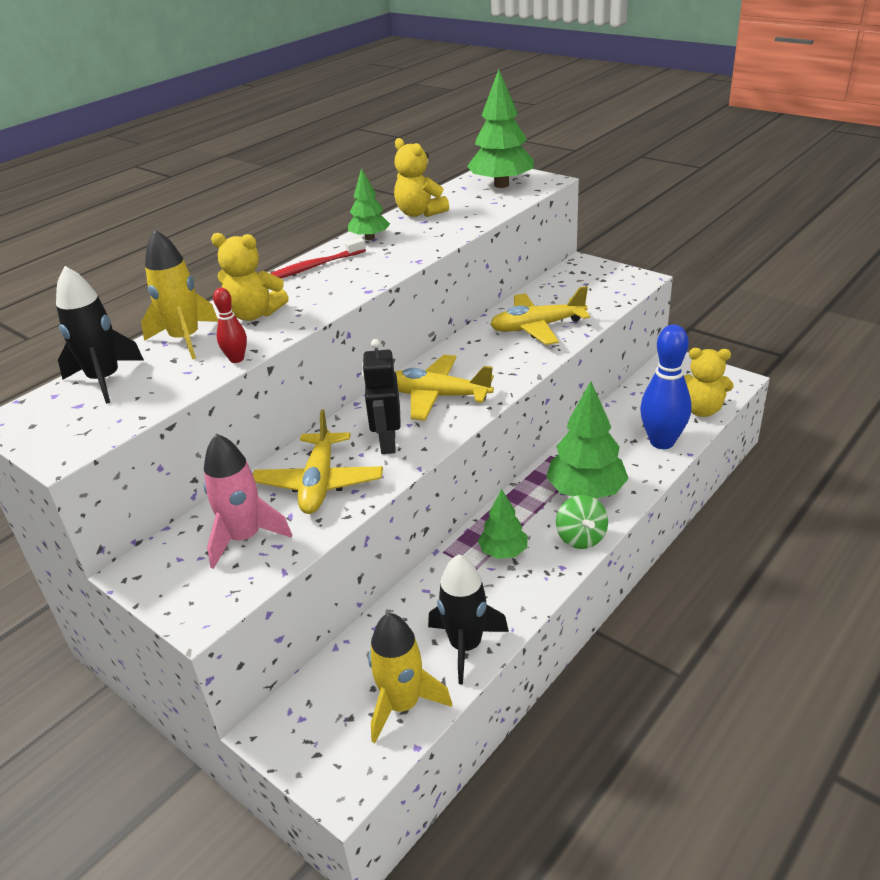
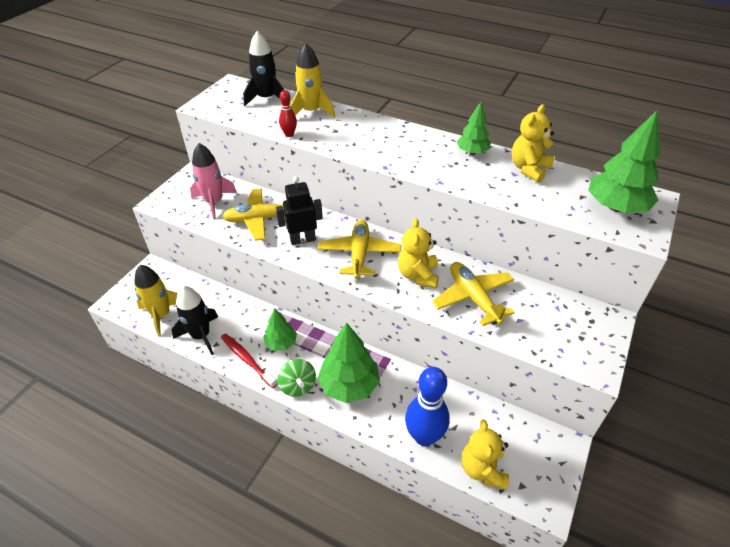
camera: 75 degrees right, 10 degrees up
yellow teddy bear [211,233,289,321] -> yellow teddy bear moved to [398,218,439,288]
red toothbrush [270,238,366,278] -> red toothbrush moved to [221,333,277,388]
green spinning top [556,495,608,549] -> green spinning top turned 90 degrees counterclockwise [278,359,316,397]

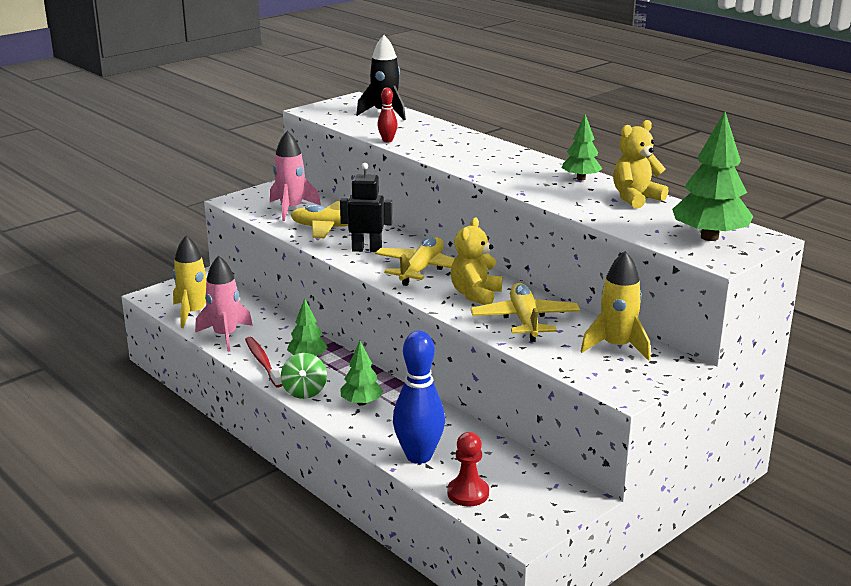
camera: 20 degrees right, 20 degrees down
black rocket [172,286,218,355] -> pink rocket [195,255,253,352]
yellow rocket [290,43,335,118] -> yellow rocket moved to [580,251,651,361]
green tree [318,323,380,403] -> green tree [340,341,383,405], size x0.58
yellow teddy bear [462,419,509,489] -> red pawn [447,432,489,506]

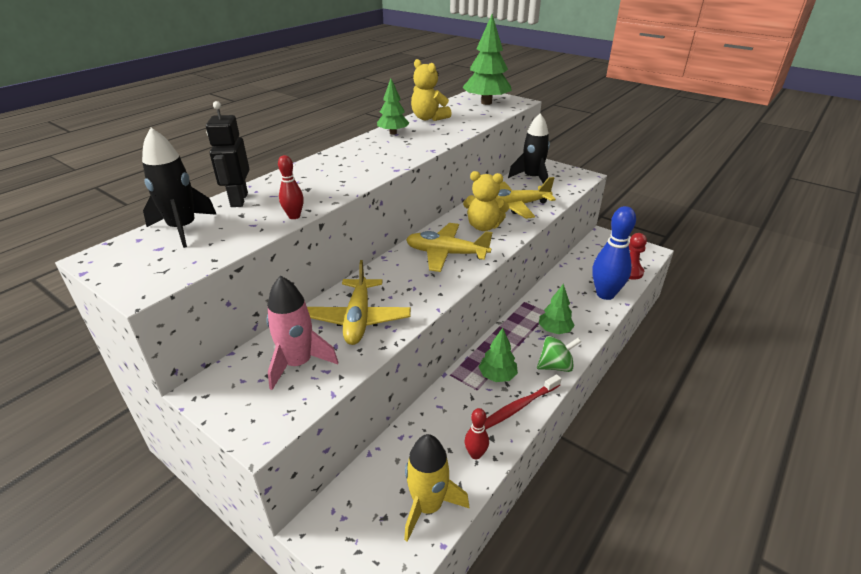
camera: 100 degrees left, 10 degrees up
pink rocket [195,255,253,352] -> red bowling pin [465,408,489,459]
black robot [340,163,393,252] -> black robot moved to [206,101,249,207]
yellow rocket [580,251,651,361] -> black rocket [508,113,550,183]

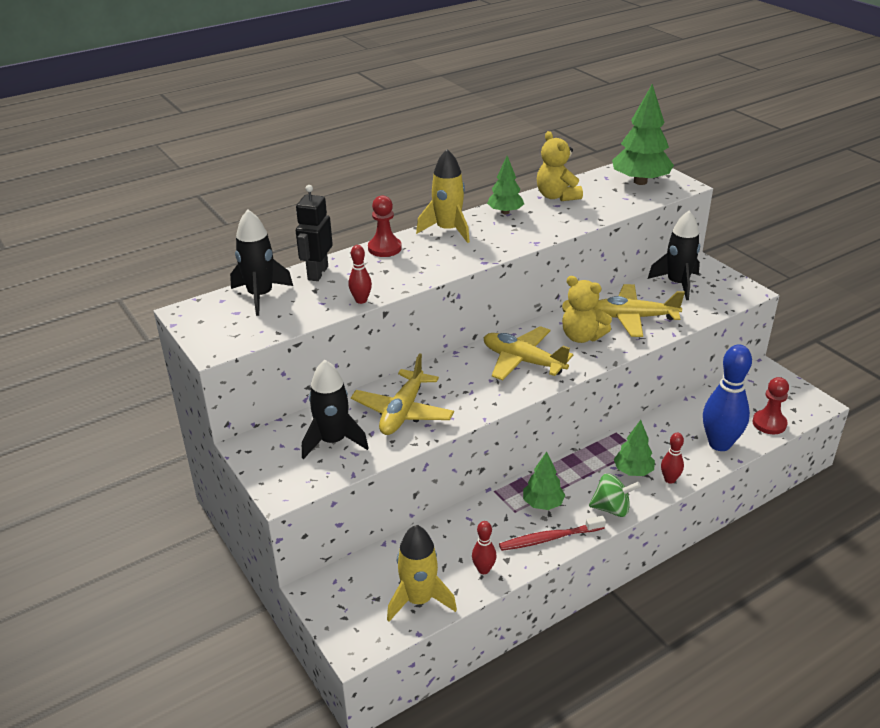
camera: 20 degrees right, 0 degrees up
pink rocket [266,276,338,390] -> black rocket [302,359,369,459]
none -> red pawn [368,195,402,257]
none -> yellow rocket [416,149,470,243]
none -> red bowling pin [661,433,684,484]

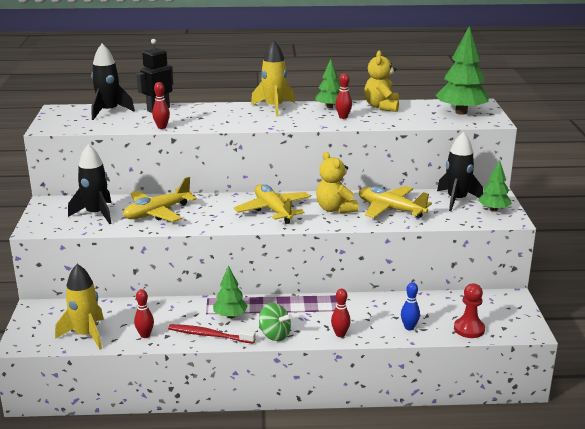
camera: 30 degrees right, 10 degrees down
red pawn [368,195,402,257] -> none
green tree [614,420,655,476] -> green tree moved to [478,160,512,212]
blue bowling pin [703,344,752,451] -> blue bowling pin [401,282,420,330], size x0.48
none -> red bowling pin [335,73,352,119]

